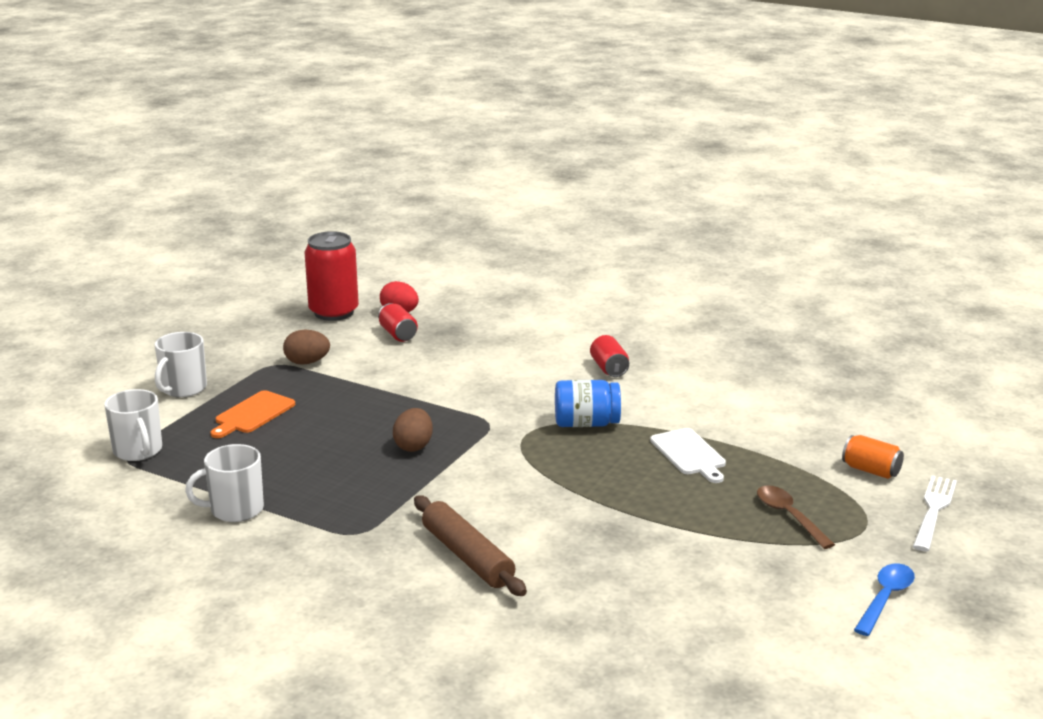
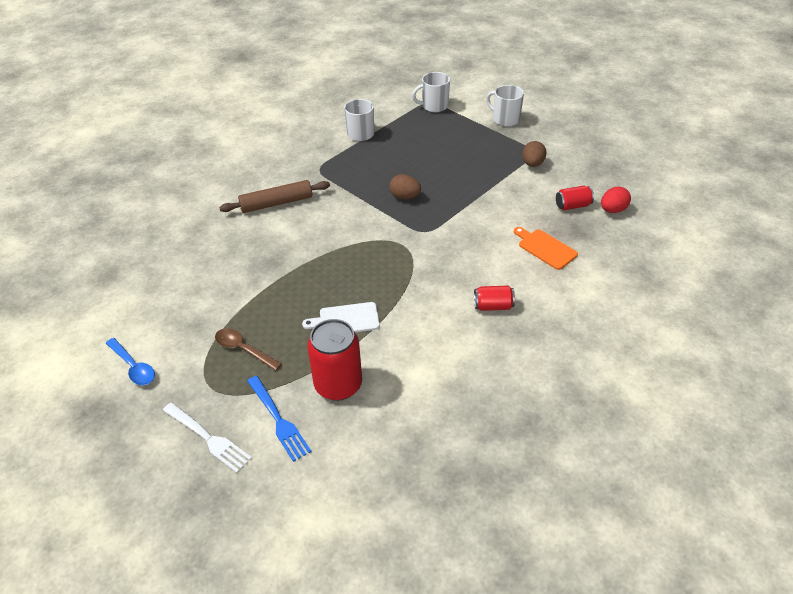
camera: 105 degrees right, 20 degrees up
orange cutting board [210,390,295,438] -> orange cutting board moved to [514,227,578,270]
red can [305,231,359,321] -> red can moved to [307,319,362,401]
blue jar [555,380,621,427] -> none
brown spoon [757,485,835,549] -> brown spoon turned 135 degrees counterclockwise [215,328,282,371]
orange can [842,435,904,479] -> blue fork [247,376,311,462]

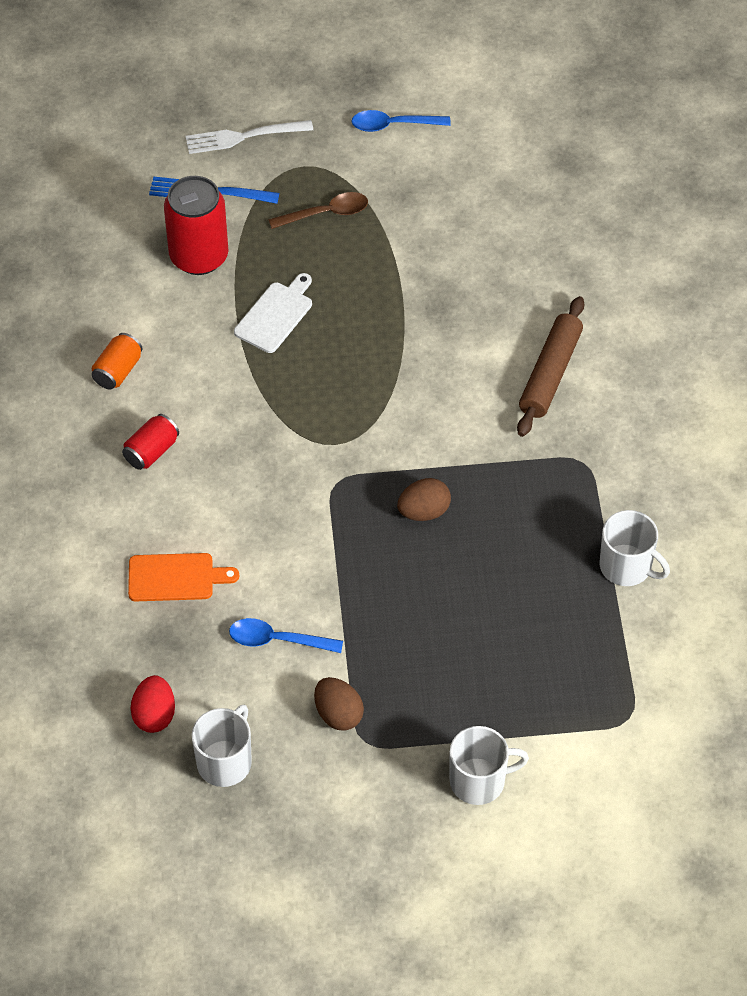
camera: 130 degrees right, 10 degrees up
white mug [412,72,450,112] -> white mug moved to [192,705,252,787]
red can [556,186,594,210] -> none
none -> orange can [92,333,143,389]
none -> blue spoon [229,618,343,653]

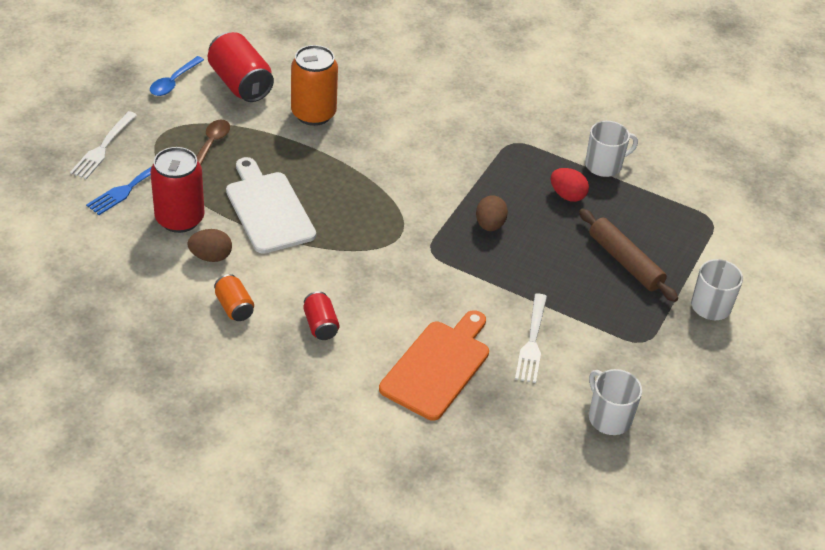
camera: 60 degrees left, 10 degrees down
orange cutting board [128,553,239,601] -> orange cutting board [379,310,489,420], size x1.62
red egg [131,675,175,733] -> red egg moved to [551,168,589,202]
blue spoon [229,618,343,653] -> white fork [515,293,547,383]
white cutting board [234,273,312,353] -> white cutting board [226,157,316,254], size x1.62
brown egg [314,677,364,731] -> brown egg moved to [187,229,232,262]
brown rolling pin [517,296,585,437] -> brown rolling pin moved to [579,209,678,302]
none -> red can [208,32,274,102]
none -> orange can [291,45,338,126]

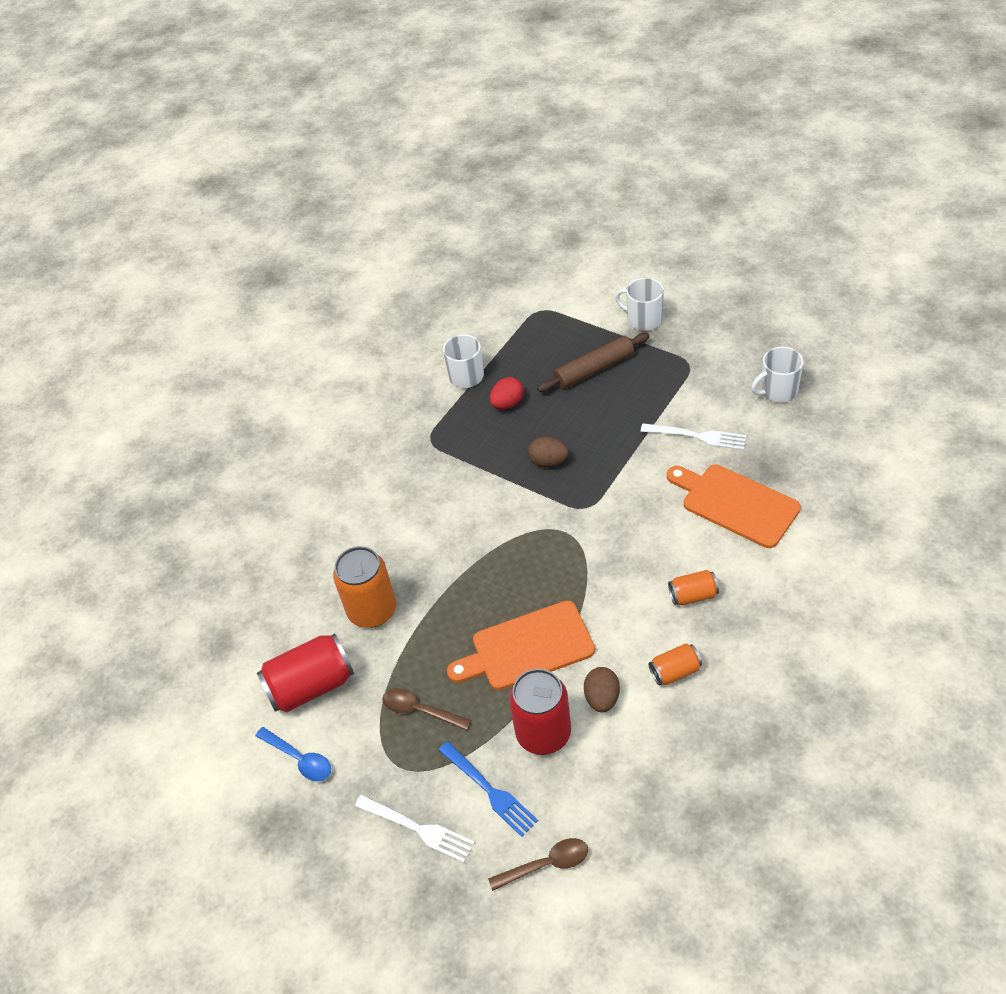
camera: 75 degrees left, 5 degrees up
white cutting board [226,157,316,254] -> orange cutting board [447,601,595,690]
red can [303,291,339,340] -> orange can [668,570,719,606]
none -> brown spoon [488,838,588,891]

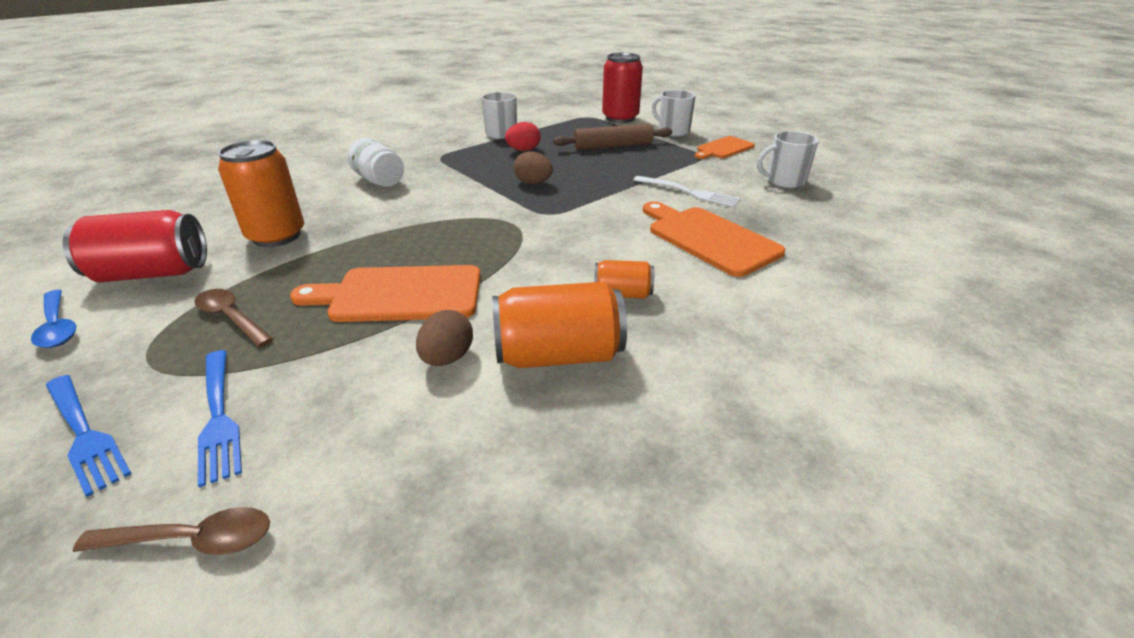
camera: 10 degrees right, 15 degrees down
white fork [354,795,475,863] -> blue fork [46,375,132,497]
red can [509,669,571,755] -> red can moved to [602,53,643,123]
orange can [649,643,702,686] -> orange can [492,282,627,368], size x1.84
none -> white jar [347,138,404,187]
none -> orange cutting board [695,136,755,159]

